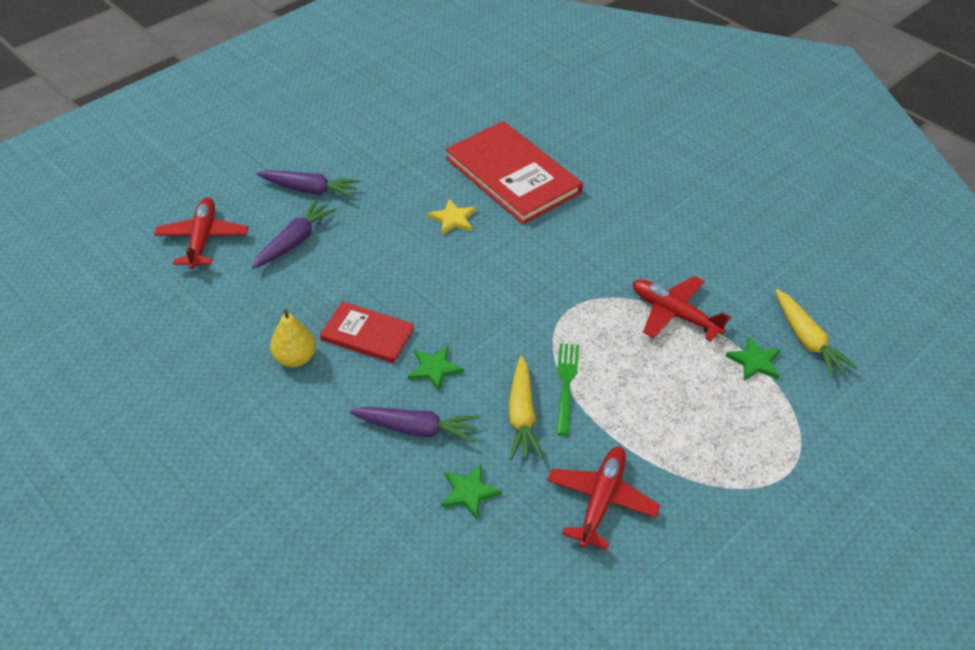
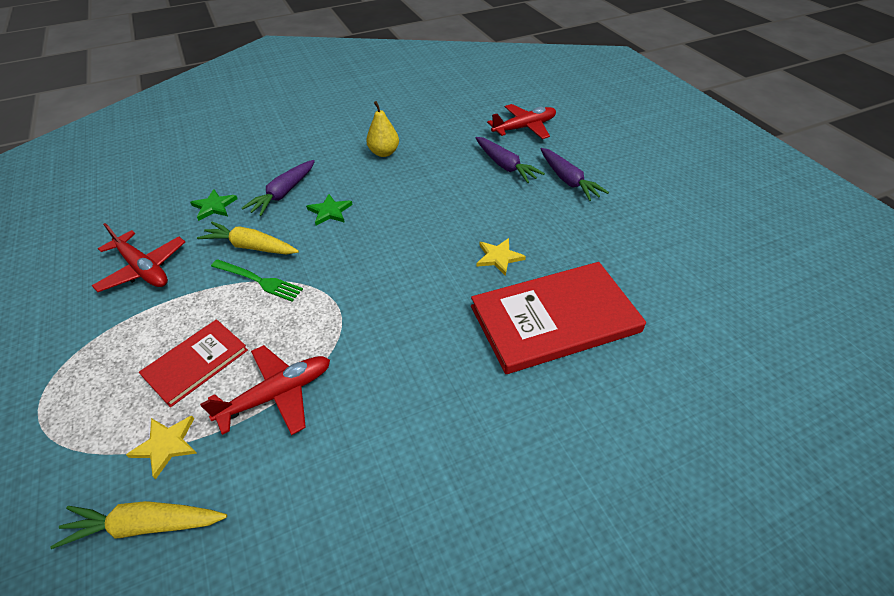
camera: 110 degrees right, 0 degrees up
red plane [154,197,248,269] -> red plane turned 45 degrees counterclockwise [487,104,556,139]
purple carrot [256,170,360,198] -> purple carrot turned 60 degrees counterclockwise [541,148,609,201]
red book [320,301,414,363] -> red book moved to [139,319,248,407]
green star [726,336,781,381] -> yellow star [126,416,197,479]

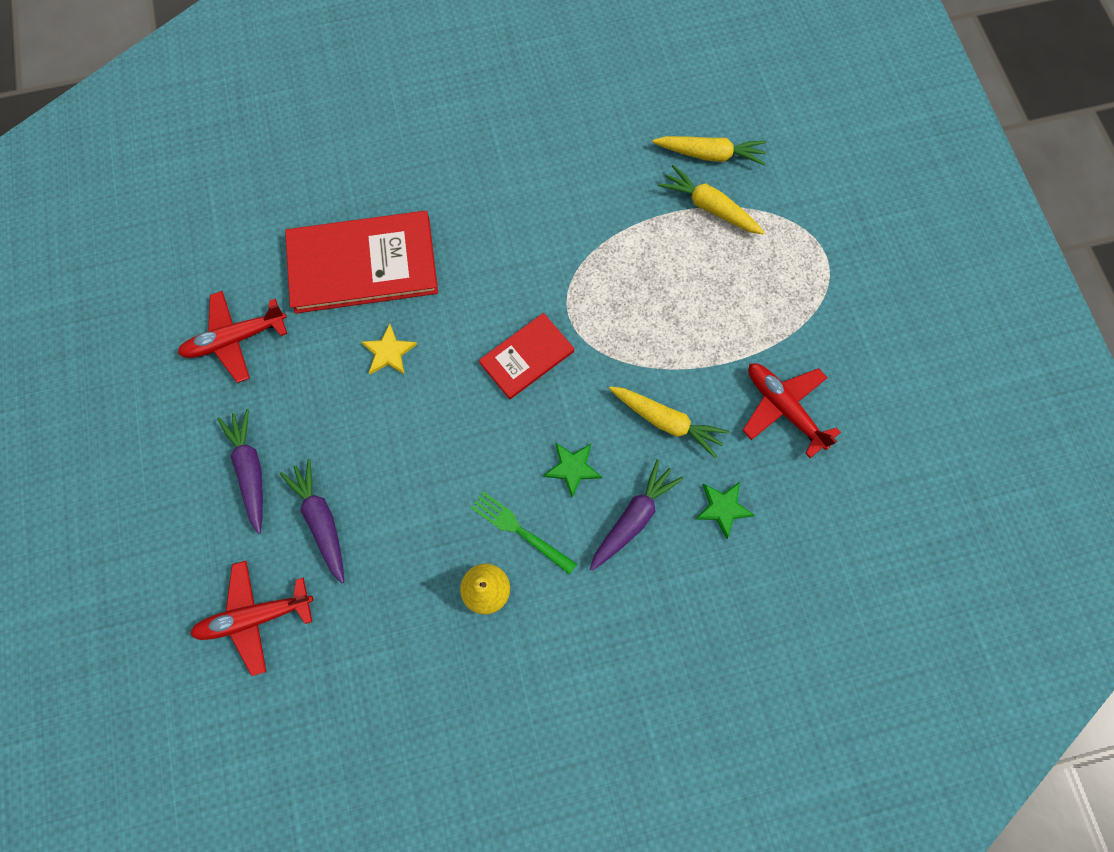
camera: 170 degrees left, 25 degrees up
yellow star [126,416,197,479] -> yellow carrot [658,165,765,235]
red book [139,319,248,407] -> red book moved to [479,313,574,399]
red plane [200,345,330,435] -> red plane moved to [178,291,287,383]
green fork [211,259,303,302] -> green fork moved to [471,491,577,575]

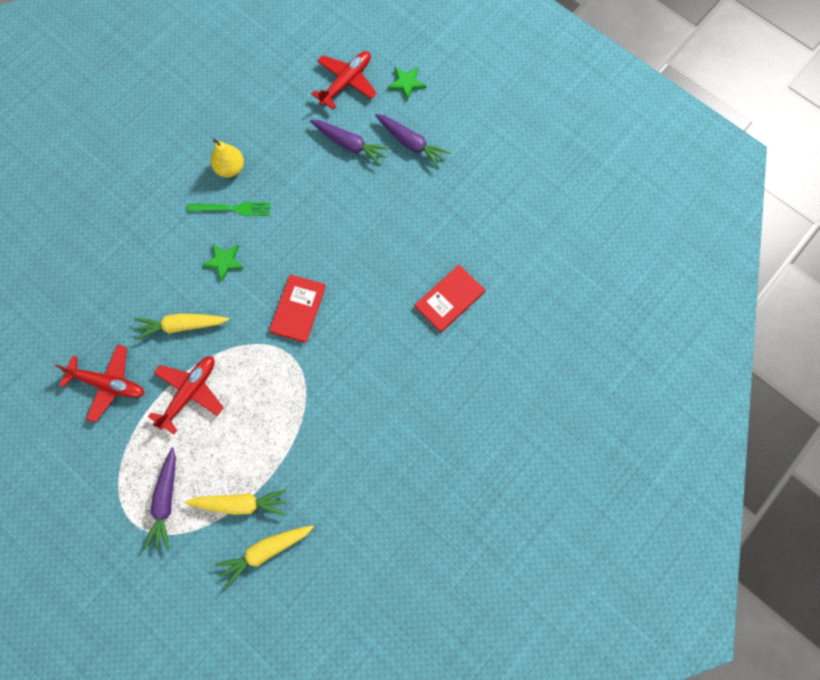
camera: 145 degrees right, 0 degrees up
red plane [178,291,287,383] -> red plane moved to [148,356,224,435]
red book [285,211,438,314] -> red book [415,265,485,333], size x0.56
yellow star [361,324,417,375] -> none
purple carrot [590,459,683,571] -> purple carrot moved to [143,447,176,551]
green star [696,482,755,539] -> green star moved to [388,67,426,101]

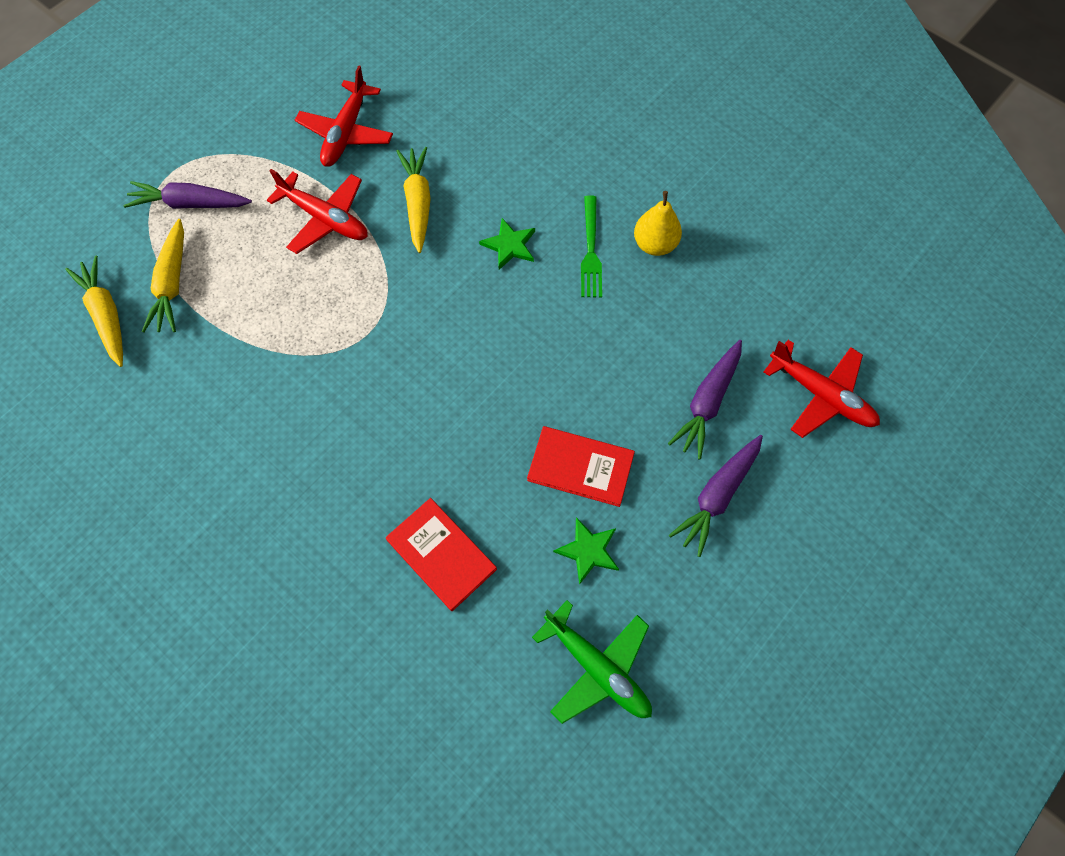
camera: 90 degrees right, 5 degrees down
red book [269,274,326,343] -> red book moved to [527,426,635,507]
green star [388,67,426,101] -> green star moved to [553,517,619,585]
none -> green plane [532,600,652,724]

